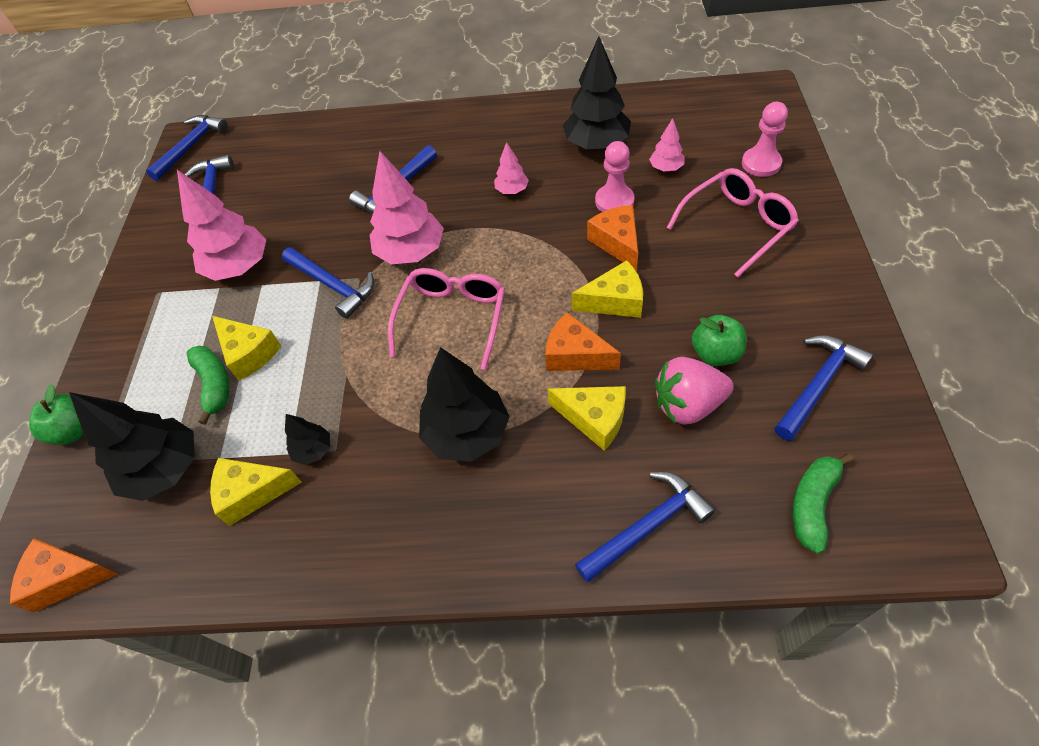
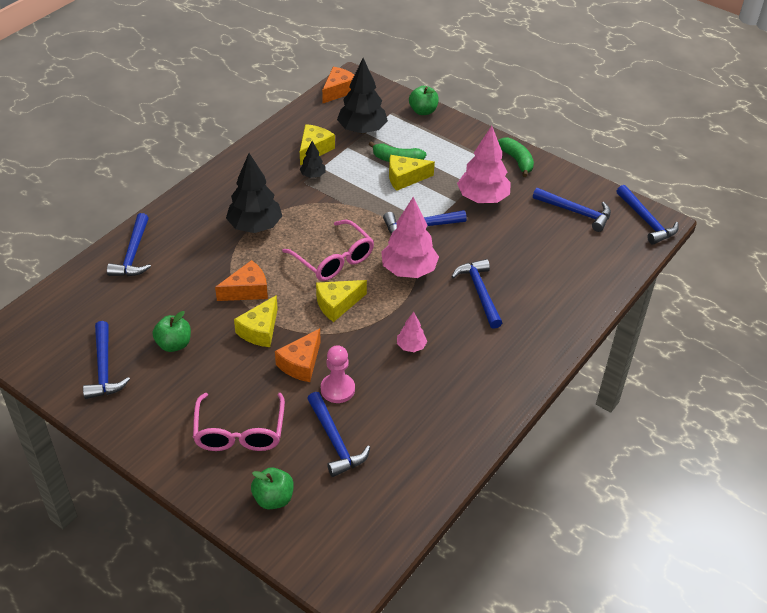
camera: 120 degrees right, 10 degrees down
yellow cheese [548,386,626,451] -> yellow cheese moved to [316,280,367,322]
black tree [563,36,631,150] -> none
orange cheese [587,205,638,271] -> orange cheese turned 105 degrees clockwise [275,328,321,382]
pink tree [649,118,685,171] -> blue hammer [307,392,370,477]
pink strawberry [655,357,734,425] -> none
pink pawn [742,102,788,177] -> green apple [251,468,294,509]
green banana [792,454,853,554] -> green banana moved to [498,137,534,177]

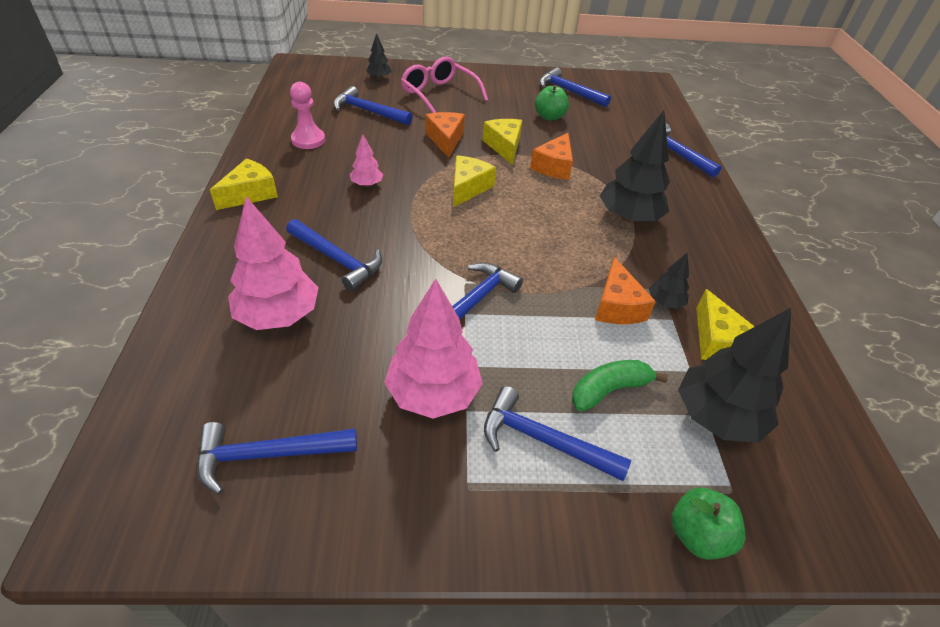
camera: 140 degrees right, 0 degrees up
green apple [251,468,294,509] -> black tree [366,33,392,80]
pink glasses [282,220,374,281] -> none
pink pawn [321,345,355,403] -> pink pawn moved to [290,82,325,149]
orange cheese [322,67,354,103] -> orange cheese moved to [595,257,656,324]
pink tree [381,197,439,278] -> pink tree moved to [228,196,319,330]
yellow cheese [389,155,435,191] -> yellow cheese moved to [210,159,278,210]
green banana [498,137,534,177] -> none
blue hammer [616,185,679,245] -> blue hammer moved to [484,386,631,481]

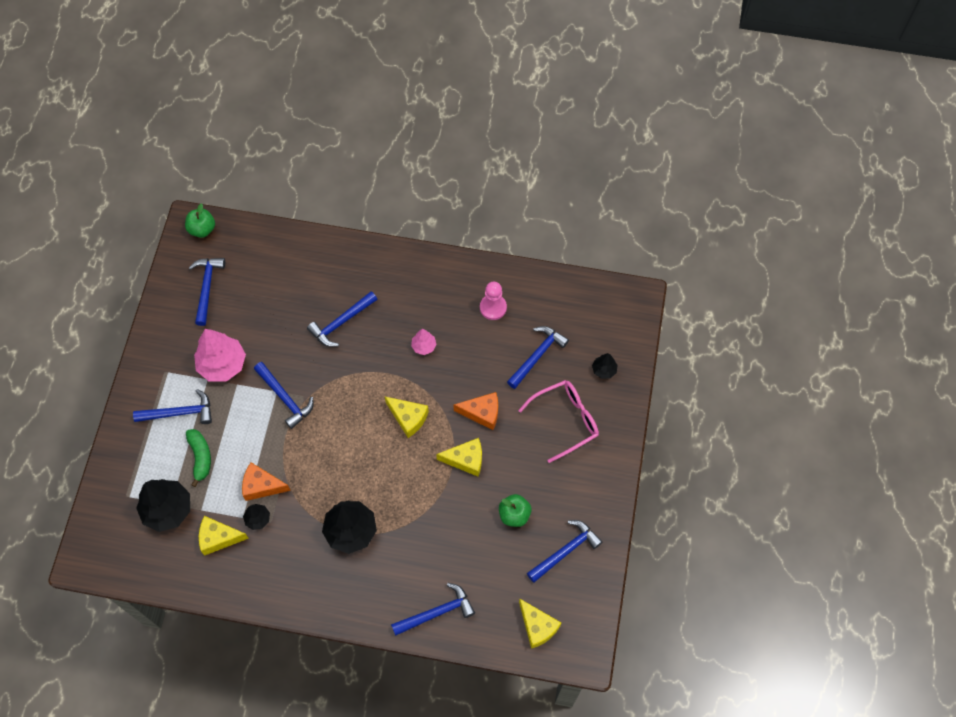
camera: 105 degrees right, 20 degrees up
yellow cheese [210,159,278,210] -> yellow cheese moved to [519,599,561,649]
pink tree [228,196,319,330] -> none
blue hammer [484,386,631,481] -> blue hammer turned 45 degrees clockwise [133,389,212,424]
orange cheese [530,133,573,180] -> none
green apple [671,488,745,559] -> green apple moved to [185,203,215,238]

